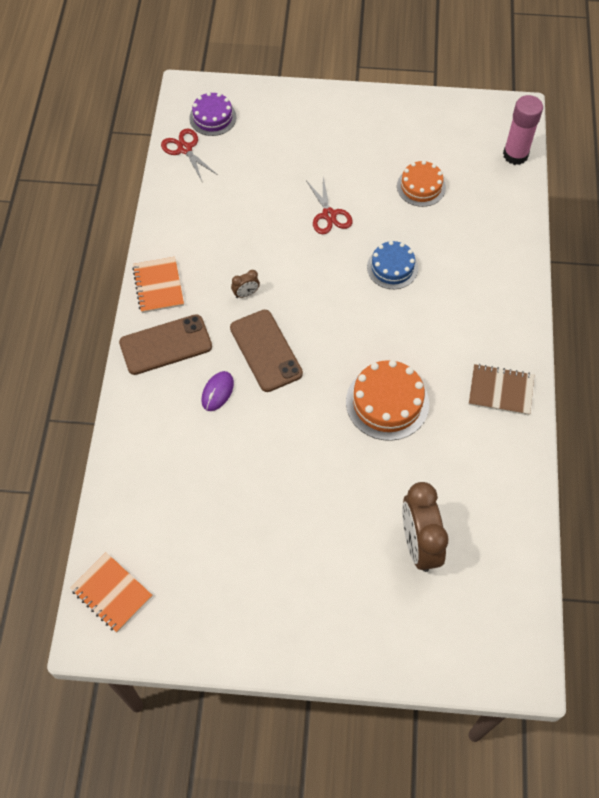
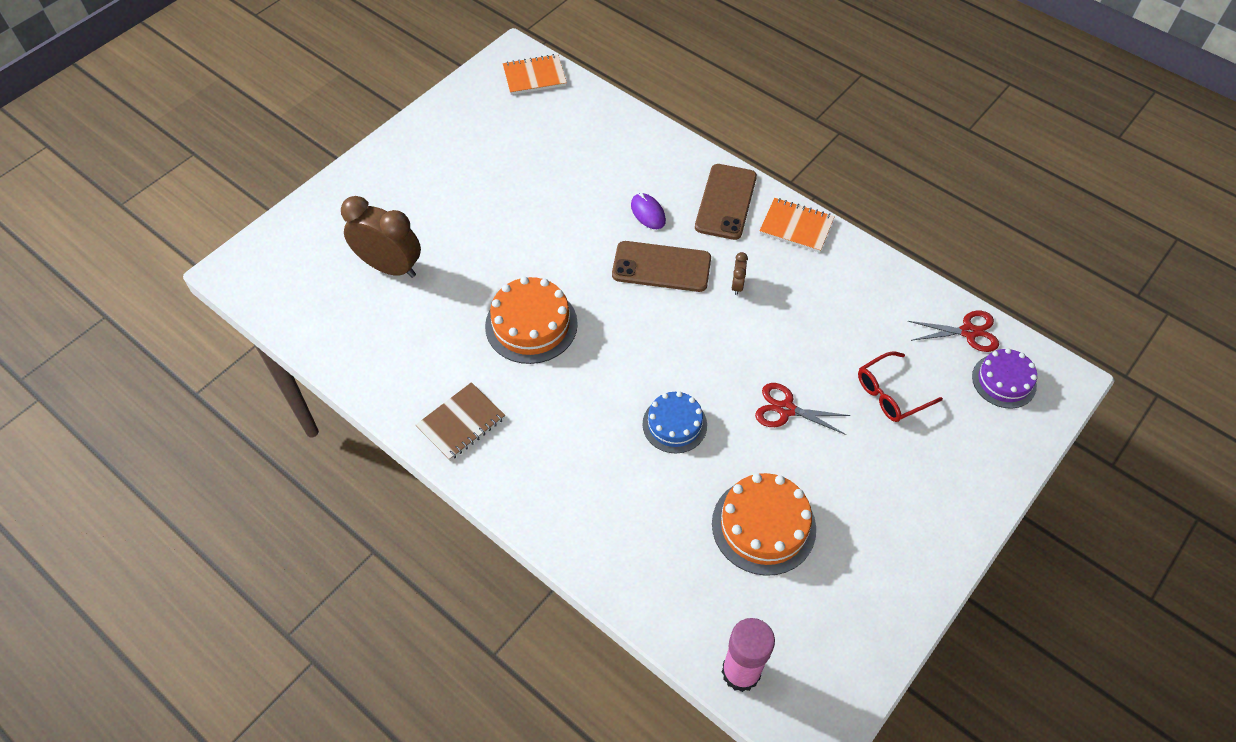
camera: 125 degrees right, 5 degrees down
orange cake [397,160,446,207] -> orange cake [712,473,816,576], size x1.52
none -> red glasses [858,351,943,422]

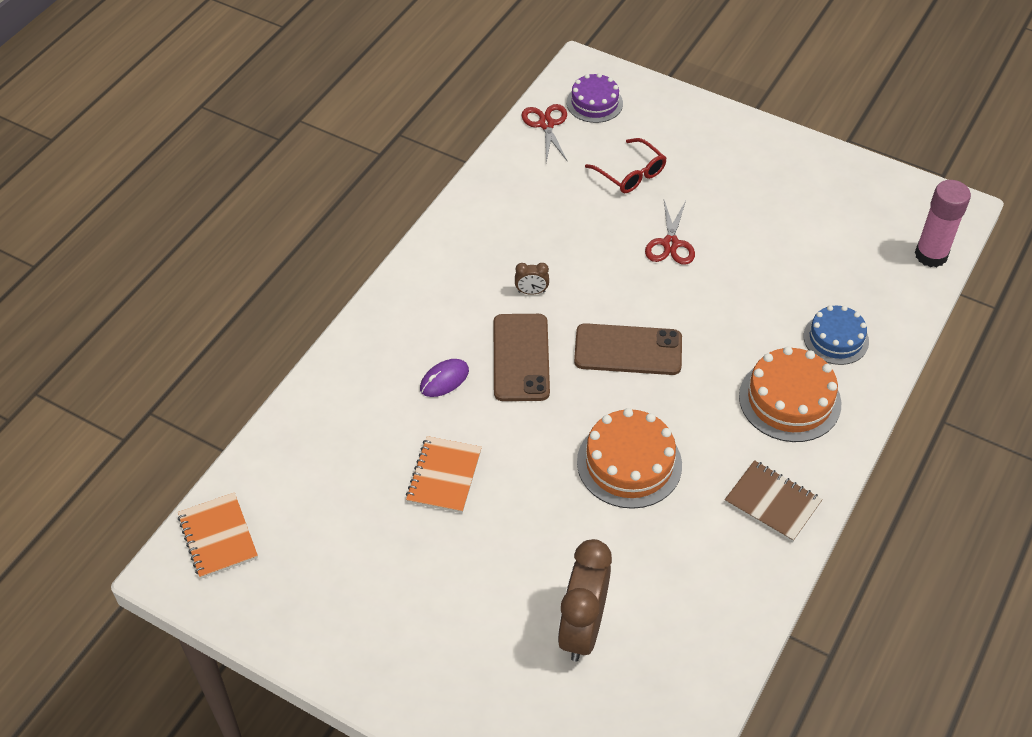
camera: 100 degrees left, 5 degrees down
blue cake [643,391,707,453] -> blue cake moved to [804,305,869,365]
brown phone [695,164,757,240] -> brown phone moved to [574,323,682,375]
orange cake [712,473,816,576] -> orange cake moved to [739,346,841,442]
orange notebook [759,198,835,253] -> orange notebook moved to [406,436,482,513]

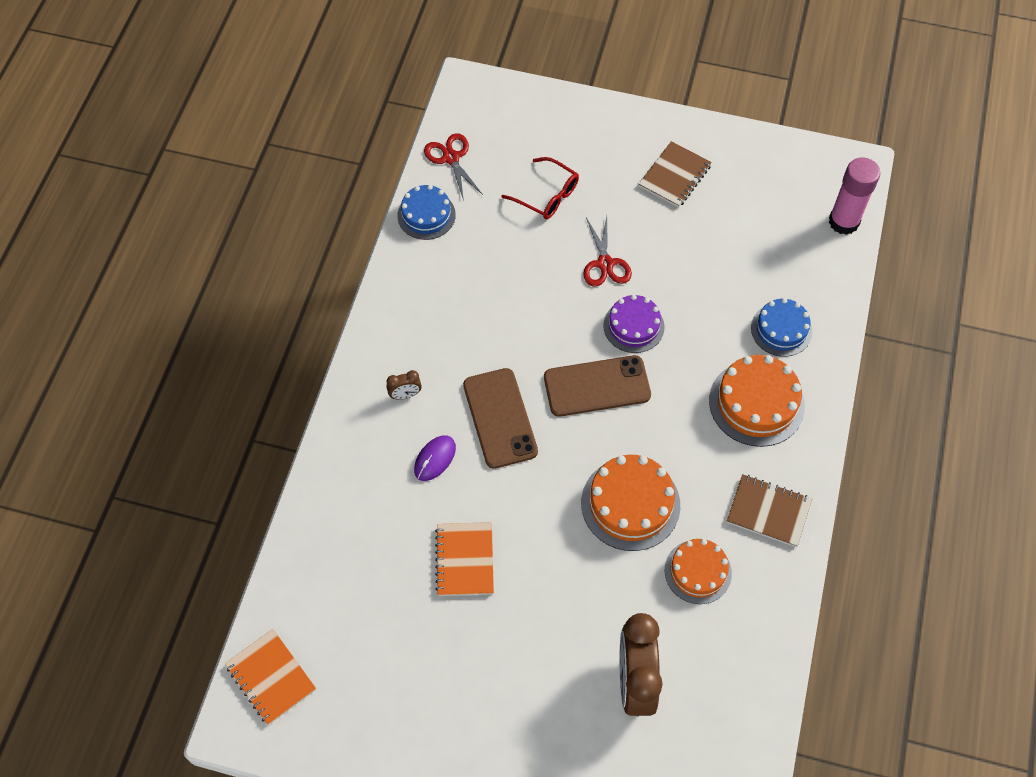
camera: 15 degrees left, 10 degrees up
brown clock [515,263,549,295] -> brown clock moved to [387,370,422,399]
purple cake [567,73,623,123] -> purple cake moved to [604,294,665,353]
none -> blue cake [397,185,456,240]
none -> brown notebook [639,141,712,208]
none -> orange cake [665,539,732,604]

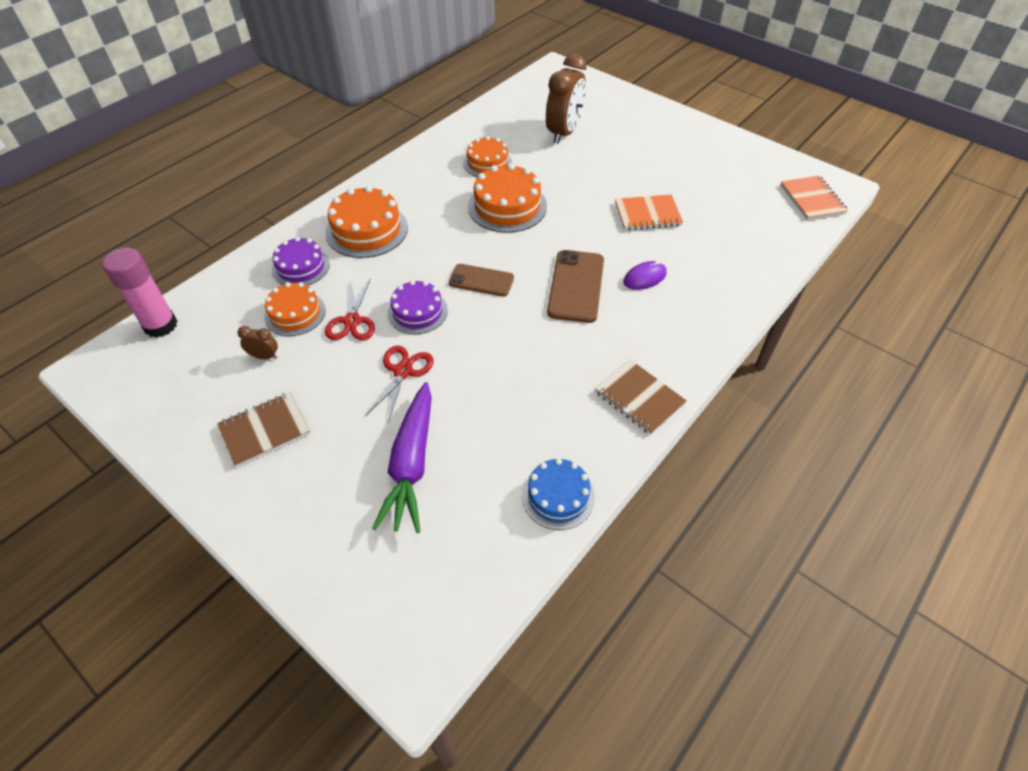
camera: 155 degrees left, 10 degrees down
brown clock [387,370,422,399] -> brown clock moved to [237,326,278,359]
red scissors [424,133,483,201] -> red scissors moved to [325,278,375,340]
orange notebook [435,522,494,596] -> orange notebook turned 60 degrees clockwise [615,194,683,230]
red glasses [501,157,579,219] -> purple carrot [372,382,432,533]
brown phone [544,355,651,417] -> brown phone [449,264,514,296], size x0.65
brown notebook [727,474,812,547] -> brown notebook moved to [595,359,687,435]
blue cake [751,298,812,357] -> purple cake [272,237,330,286]
none -> orange cake [264,282,326,336]

